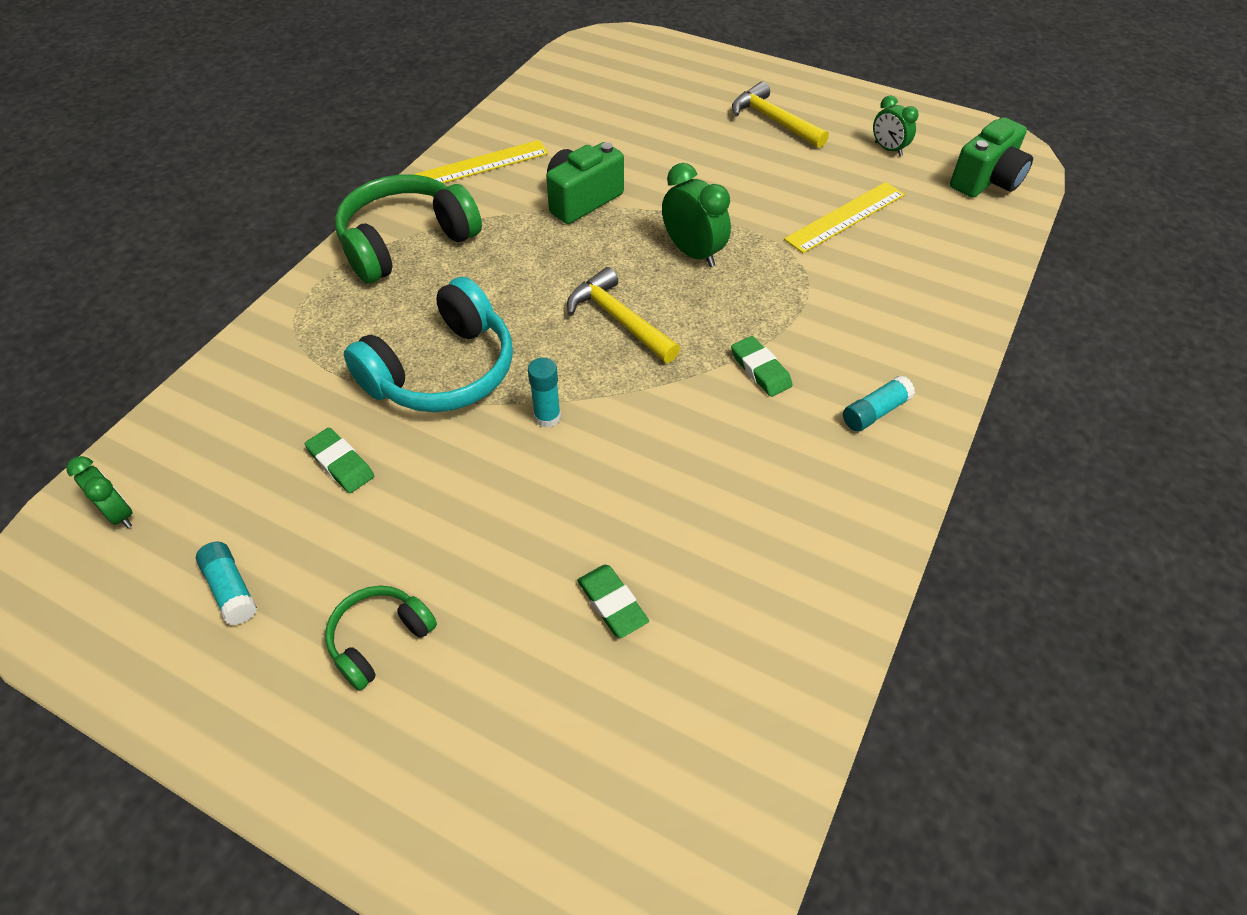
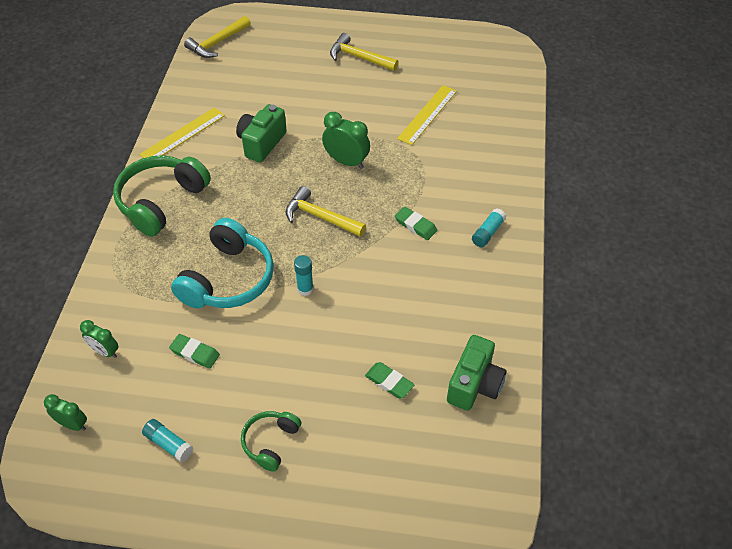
camera: 20 degrees left, 0 degrees up
green clock [873,95,919,156] -> green clock moved to [80,320,118,358]
green camera [950,117,1033,198] -> green camera moved to [447,335,507,411]
none -> yellow hammer [184,16,251,58]

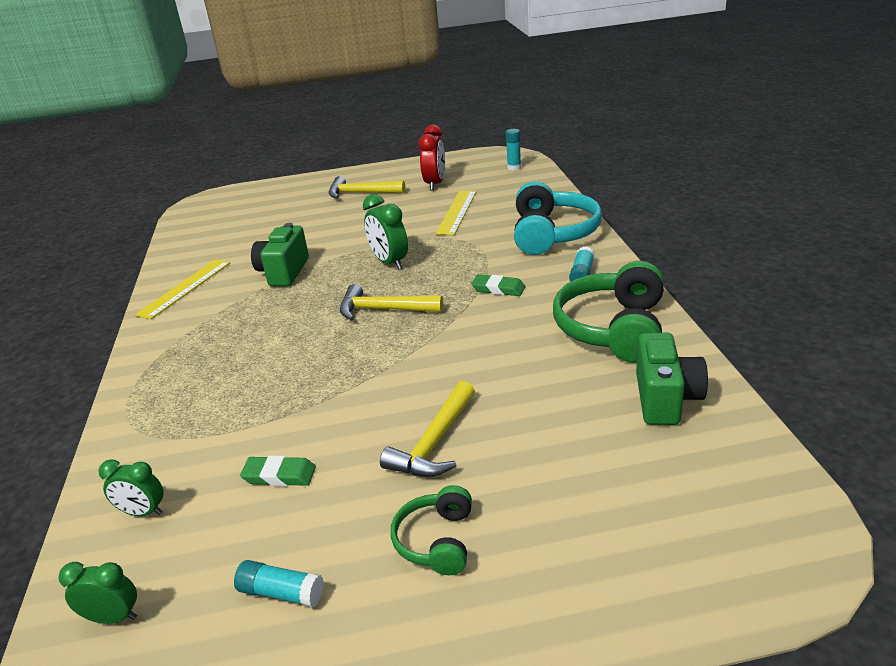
camera: 15 degrees left, 20 degrees down
green headphones [113,155,211,237] -> green headphones moved to [553,261,664,363]
turquoise headphones [171,218,274,308] -> turquoise headphones moved to [514,181,602,255]
yellow hammer [184,16,251,58] -> yellow hammer moved to [380,381,475,477]
turquoise glue stick [294,255,314,296] -> turquoise glue stick moved to [505,129,521,171]
green clock [322,112,370,169] -> green clock turned 135 degrees counterclockwise [363,194,408,270]
green eraser [365,362,414,399] -> none
none -> red clock [419,125,445,191]

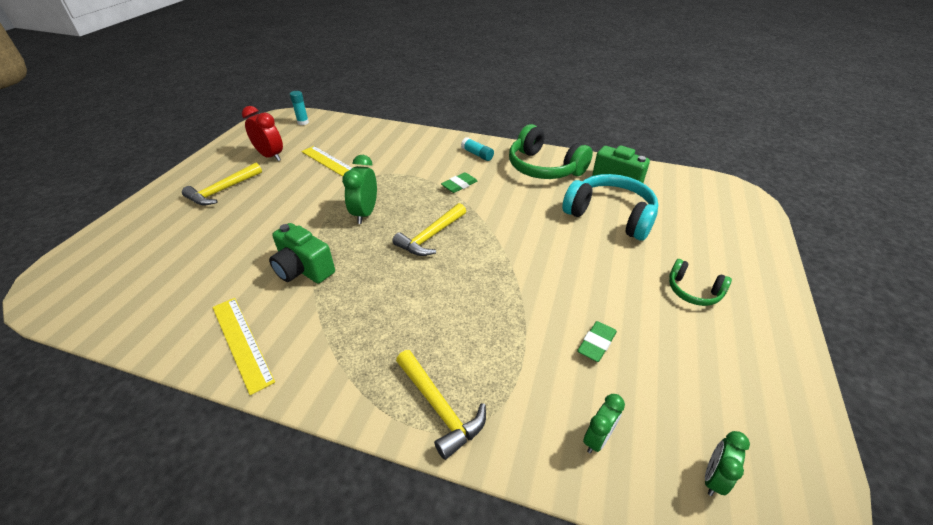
camera: 65 degrees left, 10 degrees up
turquoise glue stick [234,560,324,607] -> none
green clock [363,194,408,270] -> green clock turned 105 degrees clockwise [342,155,377,224]
yellow hammer [380,381,475,477] -> yellow hammer moved to [396,350,486,460]
turquoise headphones [514,181,602,255] -> turquoise headphones moved to [562,174,658,241]

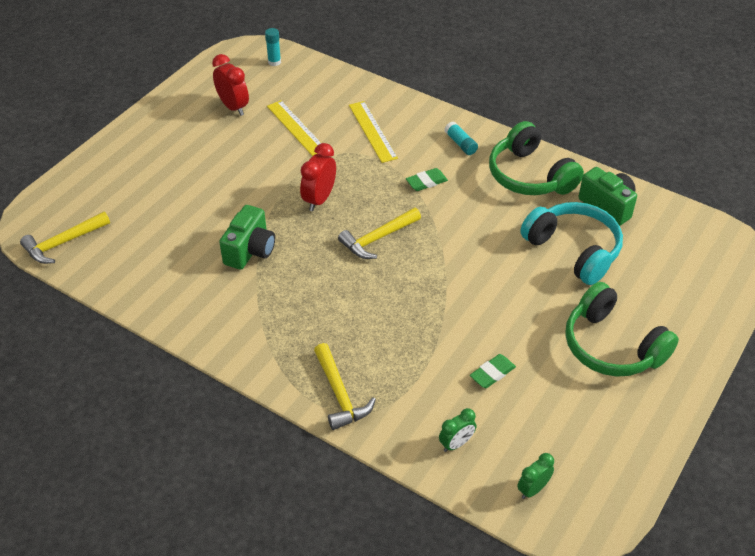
camera: 15 degrees right, 5 degrees up
yellow hammer [182,162,262,206] -> yellow hammer moved to [20,211,110,264]
yellow ruler [212,298,275,395] -> yellow ruler moved to [349,101,398,163]
green camera [269,223,335,283] -> green camera turned 120 degrees counterclockwise [219,205,275,270]
green clock [342,155,377,224] -> red clock [300,143,336,211]
green headphones [669,259,732,306] -> green headphones [565,282,679,377], size x1.87

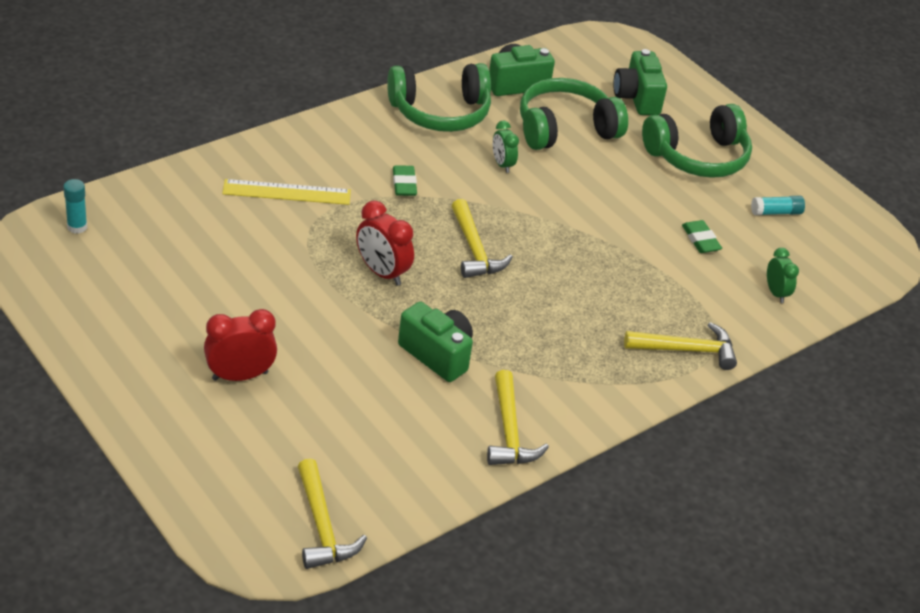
camera: 75 degrees left, 5 degrees down
red clock [212,54,249,116] -> red clock moved to [204,309,277,381]
yellow ruler [267,100,321,156] -> none
turquoise glue stick [445,121,478,155] -> turquoise glue stick moved to [751,196,805,215]
green clock [517,453,554,499] -> green clock moved to [493,121,519,173]
turquoise headphones [520,202,623,285] -> green headphones [520,78,628,150]
none -> yellow hammer [487,370,549,465]
none -> green camera [613,49,667,115]

